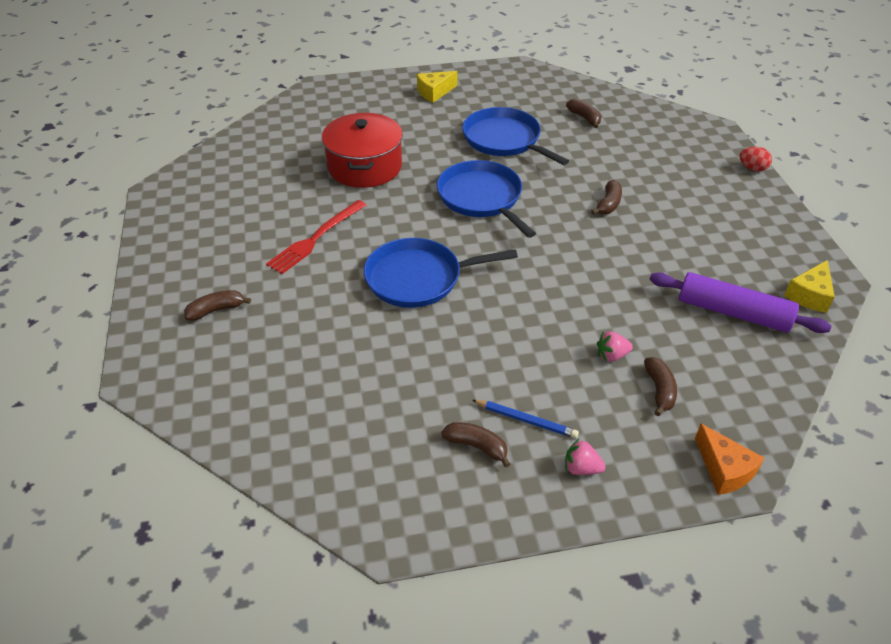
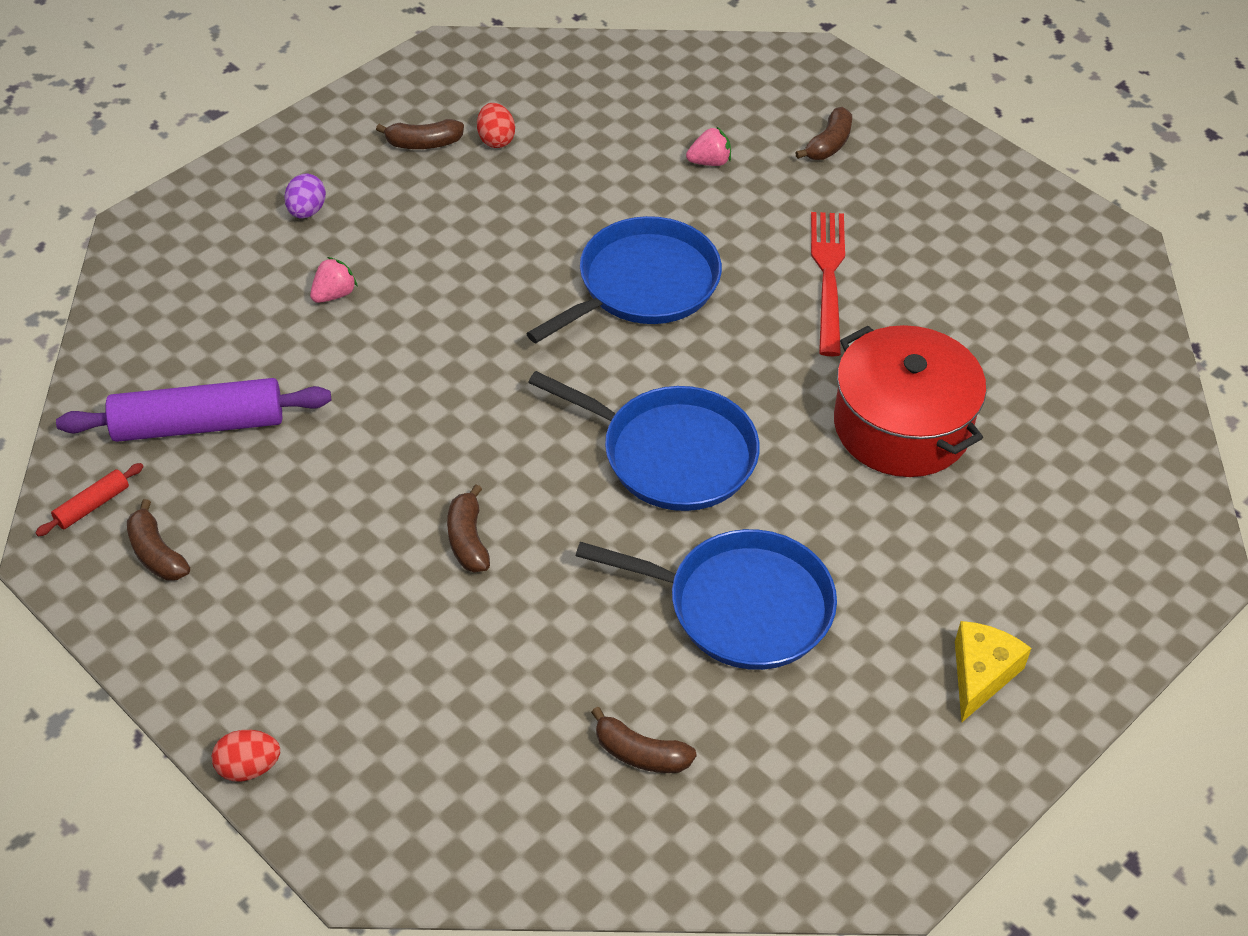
camera: 145 degrees right, 5 degrees up
blue pencil [472,400,579,439] -> none
pink strawberry [565,439,606,475] -> pink strawberry moved to [686,126,731,166]
brown banana [644,357,677,416] -> brown banana moved to [127,499,190,581]
orange cheese [695,424,764,495] -> none
yellow cheese [784,260,835,313] -> red rolling pin [35,463,144,536]
none -> purple egg [284,174,326,218]
none -> red egg [477,103,515,148]

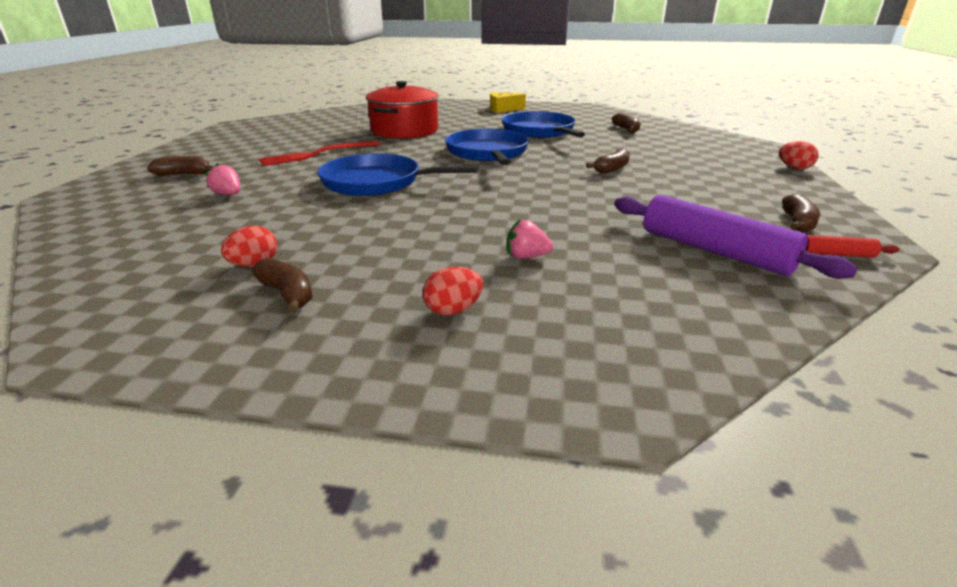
camera: 125 degrees left, 20 degrees down
purple egg [284,174,326,218] -> red egg [423,267,483,316]

